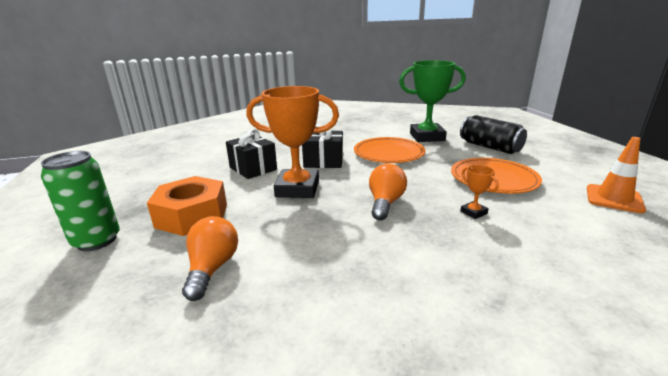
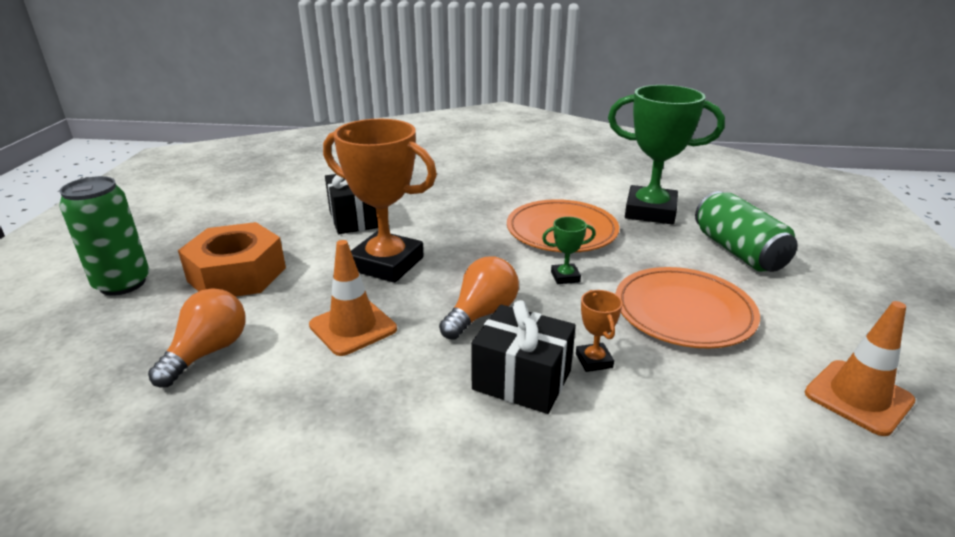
camera: 20 degrees right, 5 degrees up
black gift [302,124,343,168] -> black gift moved to [471,300,576,414]
black can [460,115,527,154] -> green can [695,191,798,272]
none -> orange traffic cone [309,240,397,356]
none -> green trophy [542,217,596,284]

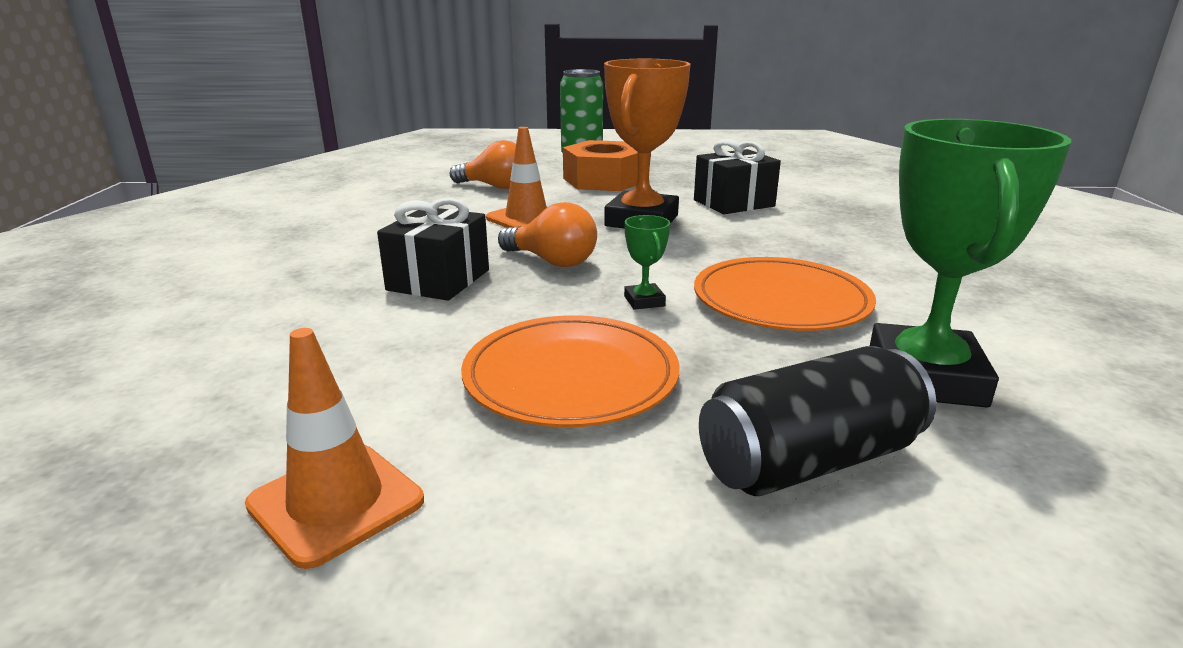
camera: 85 degrees right, 5 degrees down
orange trophy [576,290,623,372] -> none
green can [695,191,798,272] -> black can [699,346,936,496]

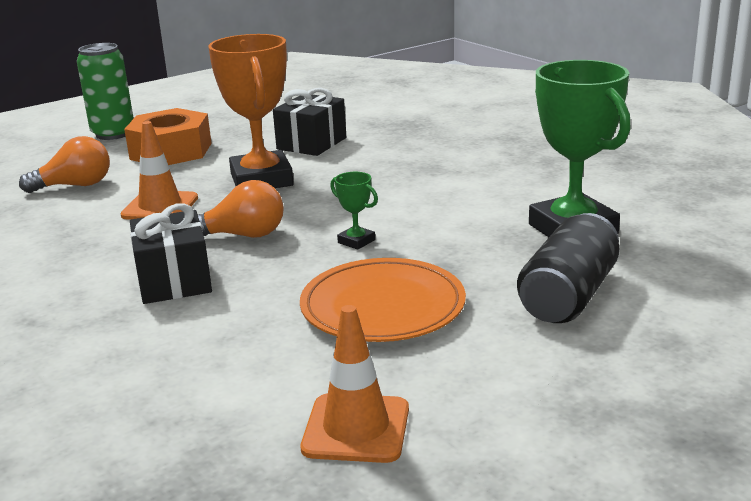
camera: 35 degrees left, 0 degrees up
orange plate [694,257,876,331] -> none

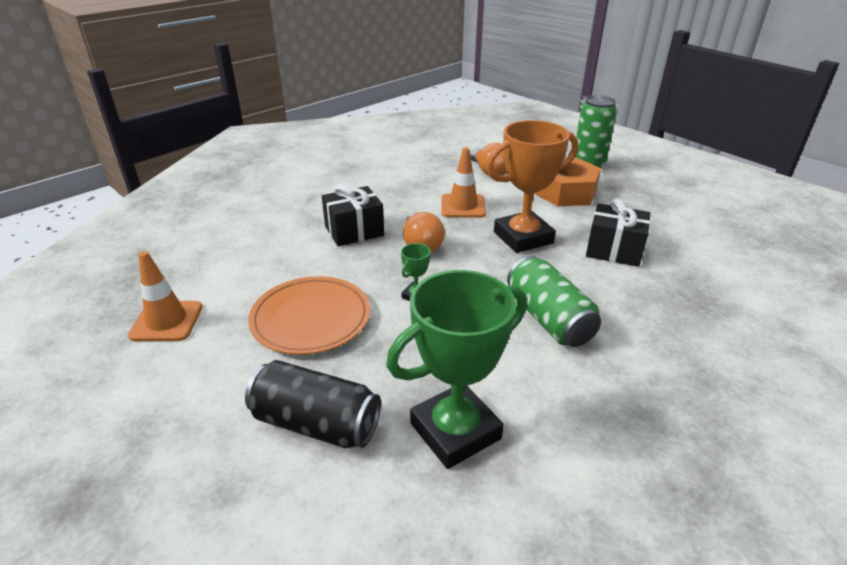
camera: 80 degrees right, 10 degrees up
none -> green can [507,256,601,347]

